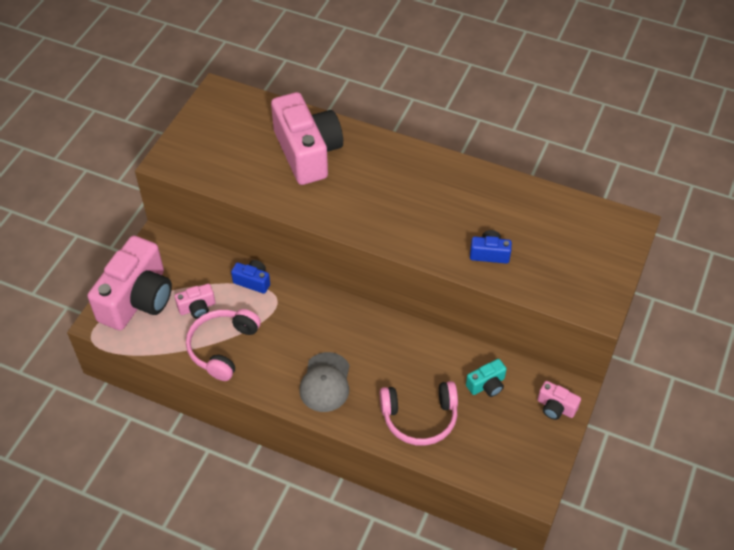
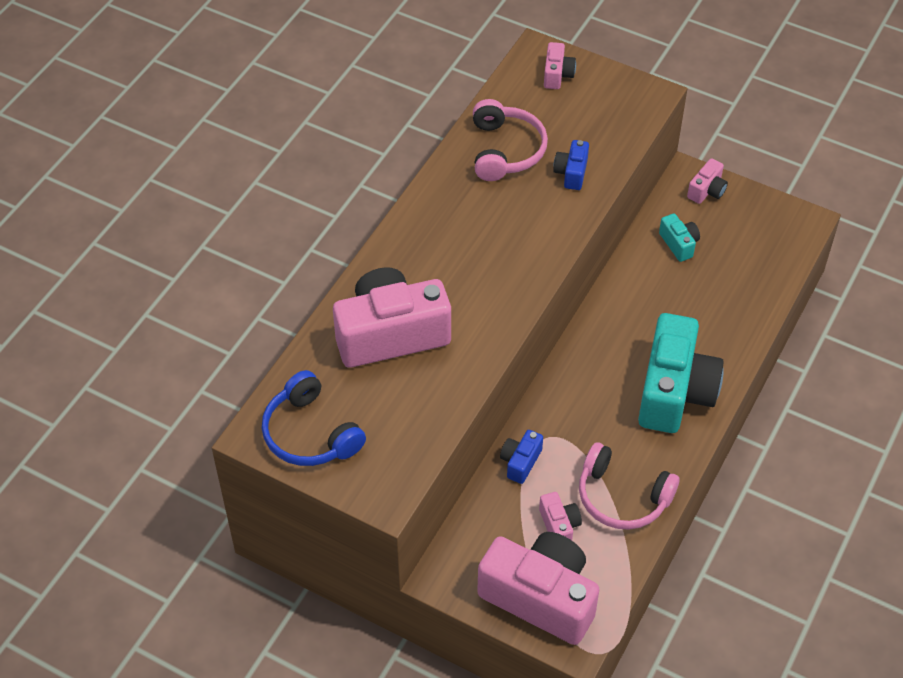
camera: 85 degrees left, 0 degrees up
grey cap [299,352,350,412] -> turquoise camera [638,313,724,433]
pink headphones [380,381,458,446] -> pink headphones moved to [473,99,548,181]
none -> blue headphones [262,370,366,466]
none -> pink camera [544,42,576,89]

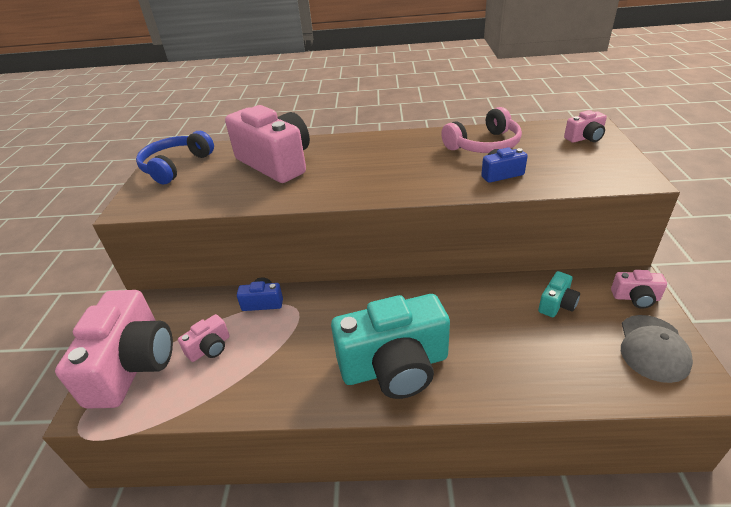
camera: 65 degrees right, 15 degrees down
pink headphones [579,443,680,530] -> none
none -> grey cap [621,315,693,383]

